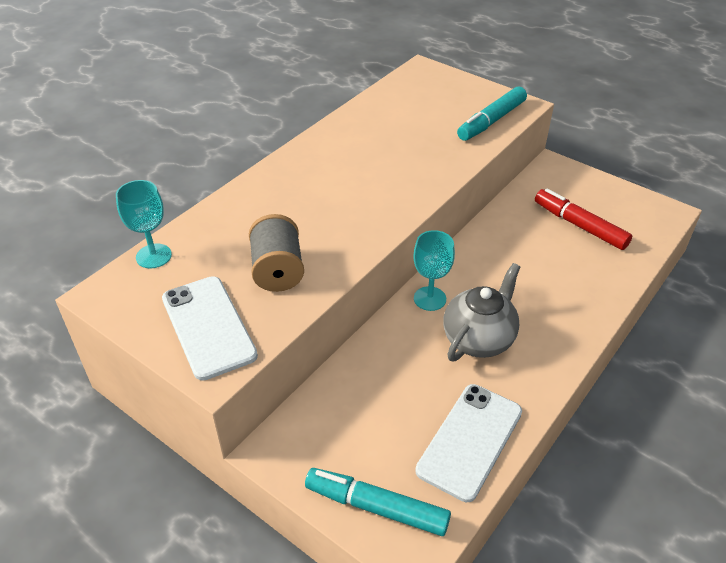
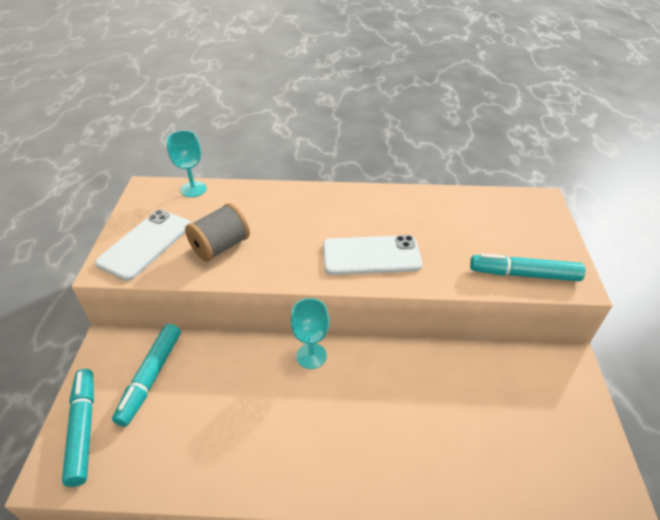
camera: 55 degrees right, 0 degrees up
white phone [415,384,522,502] -> white phone moved to [323,235,422,275]
grey teapot [443,263,520,361] -> none
red marker [535,189,632,250] -> none
none -> turquoise marker [112,324,181,427]

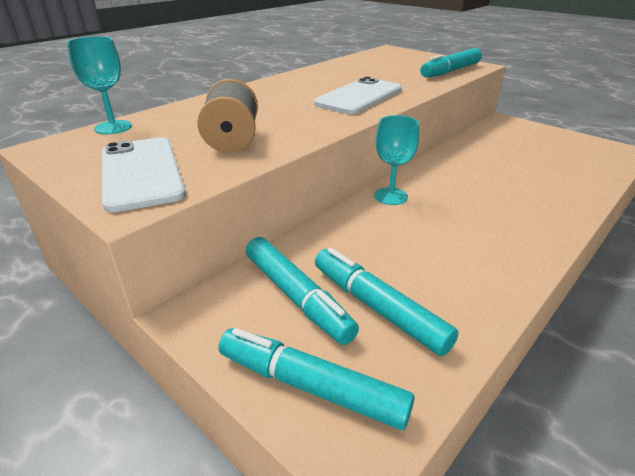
camera: 50 degrees left, 10 degrees down
none -> turquoise marker [315,247,459,356]

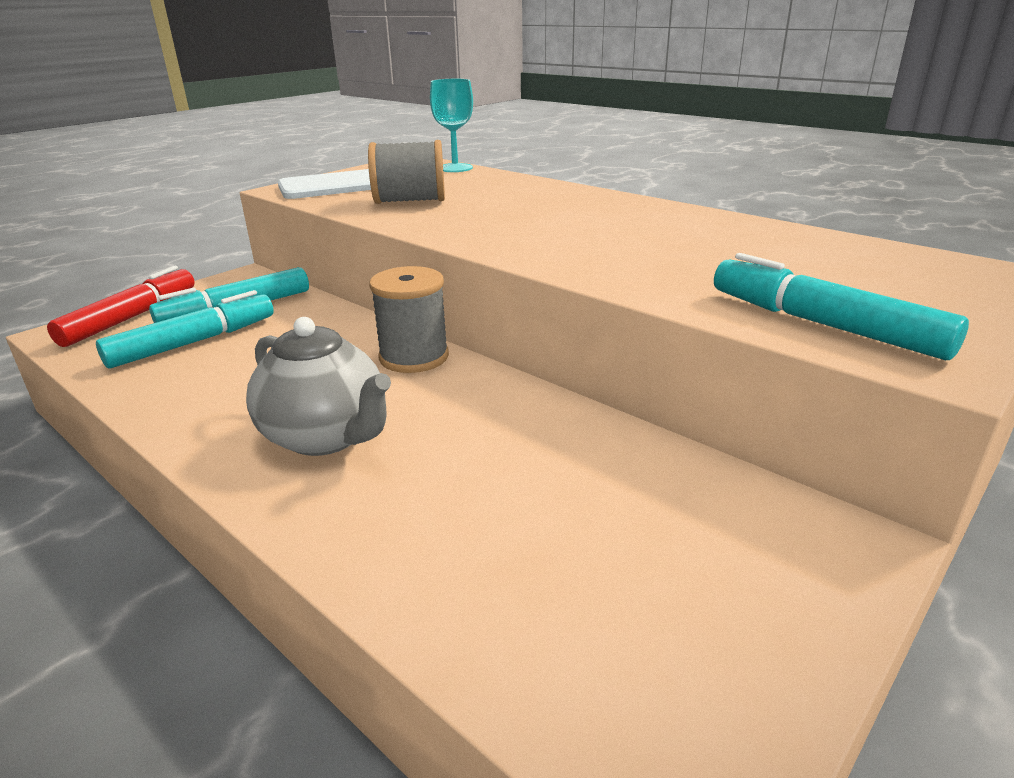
camera: 90 degrees right, 5 degrees down
turquoise marker [218,328,414,430] -> red marker [47,266,195,347]
white phone [314,77,402,114] -> none
turquoise goblet [374,115,419,205] -> grey spool [369,266,449,373]
none -> grey teapot [246,317,391,456]

